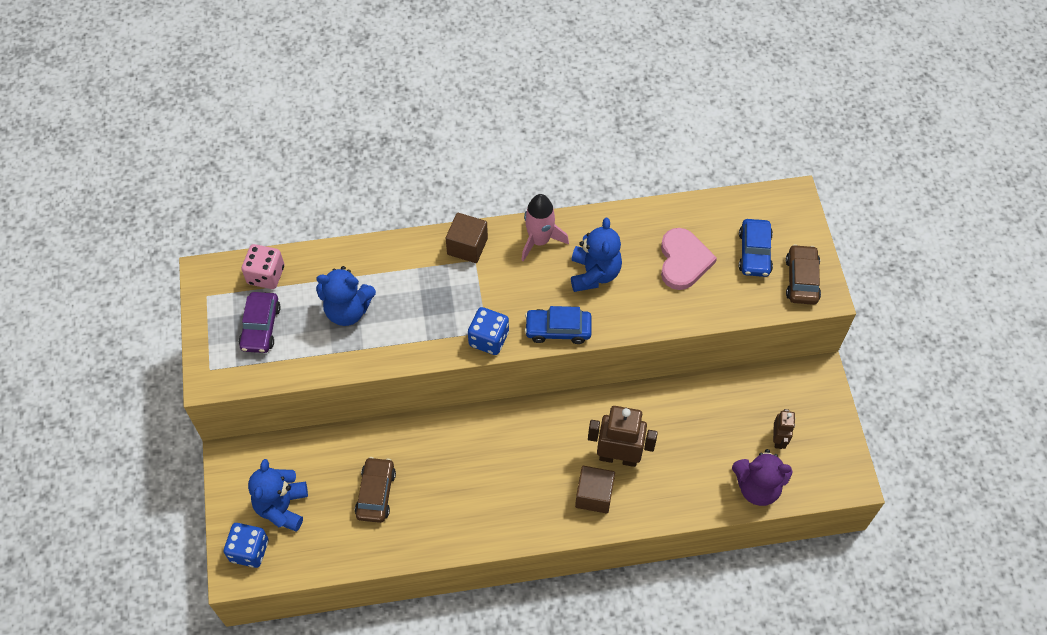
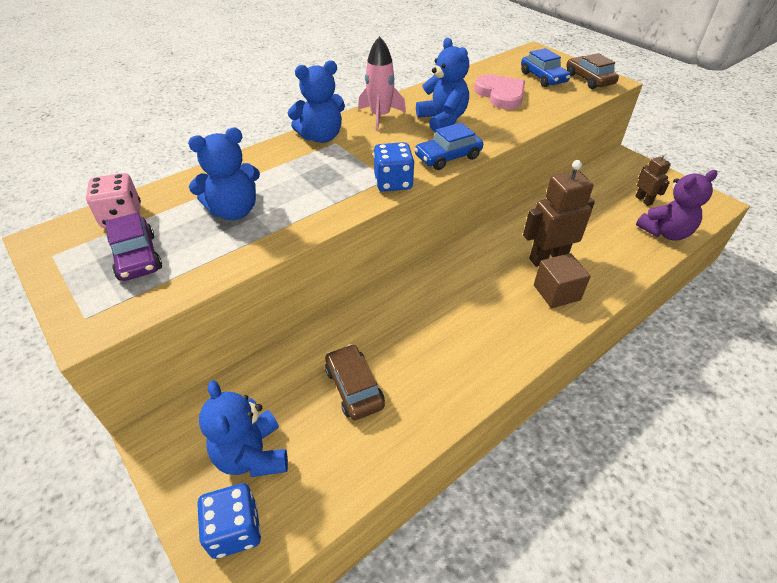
camera: 30 degrees left, 15 degrees down
brown cube [446,213,488,263] -> blue teddy bear [288,60,345,143]

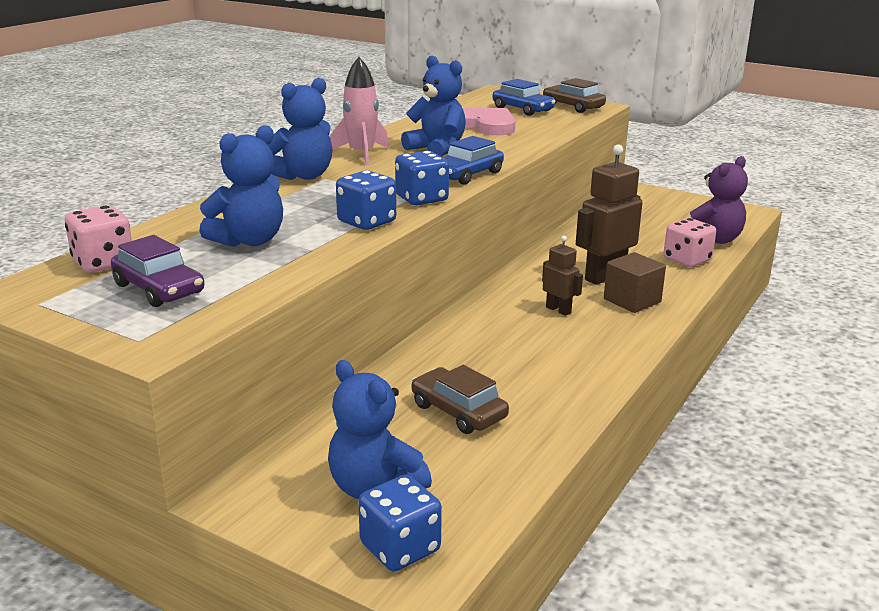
camera: 20 degrees left, 20 degrees down
brown robot [635,152,671,206] -> brown robot moved to [542,236,583,316]
none -> blue dice [336,170,396,230]
none -> pink dice [664,218,716,267]

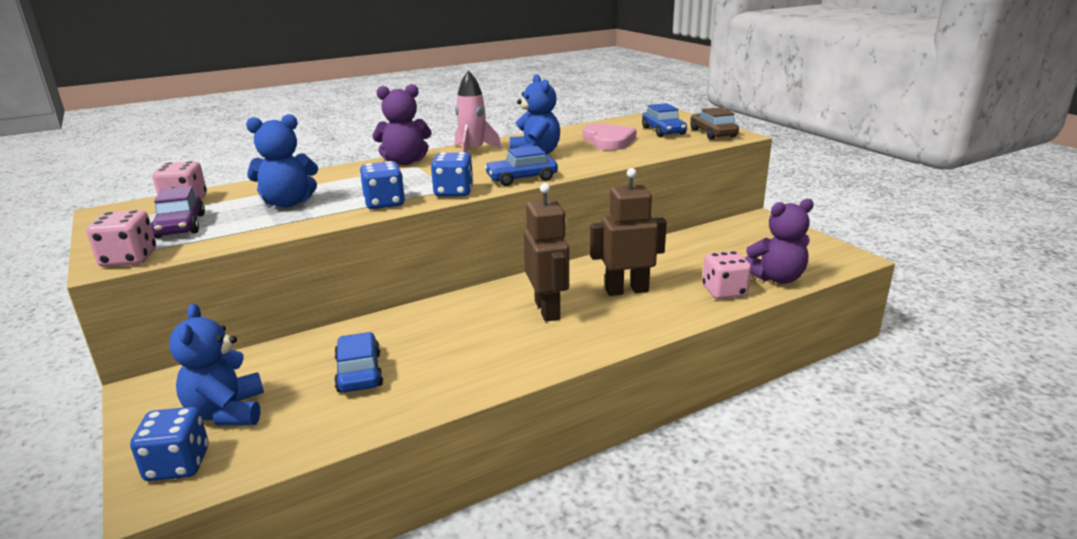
camera: 30 degrees right, 0 degrees up
blue teddy bear [268,78,332,180] -> purple teddy bear [372,84,432,165]
brown car [412,365,509,434] -> blue car [334,332,383,392]
brown robot [542,236,583,316] -> brown robot [524,183,569,321], size x1.83
brown cube [604,252,666,313] -> none
none -> pink dice [86,210,156,267]

